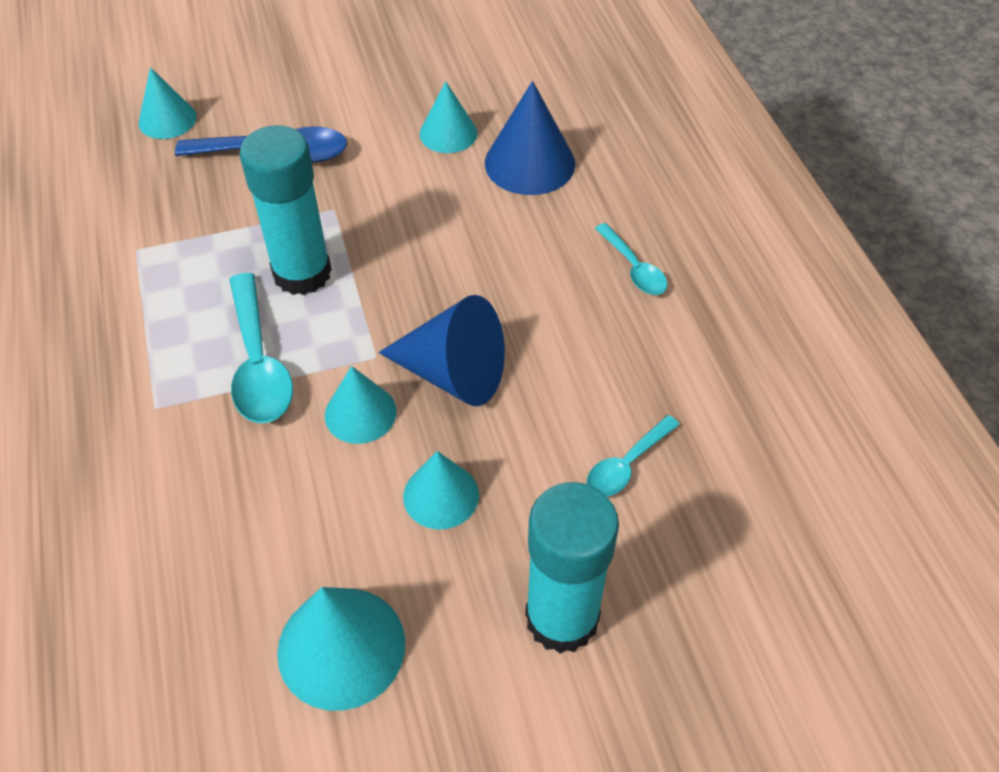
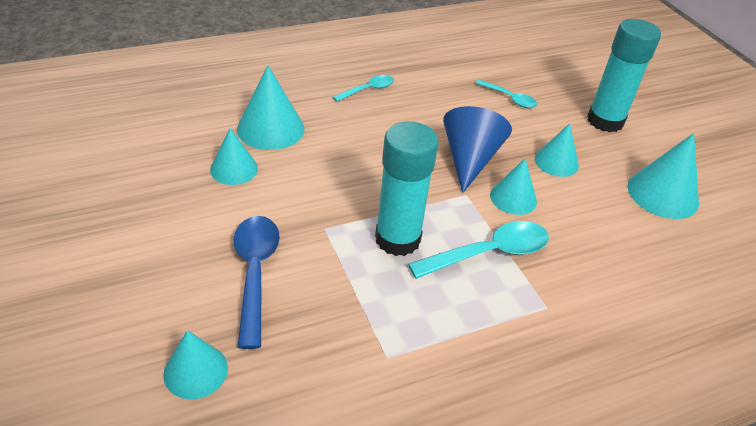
camera: 100 degrees left, 10 degrees down
blue cone [485,81,575,195] -> turquoise cone [237,65,305,150]

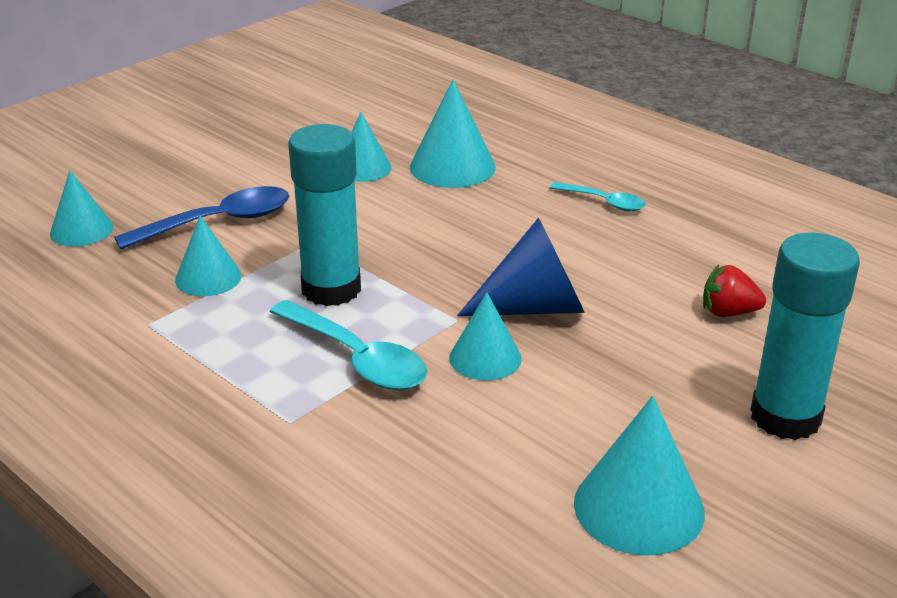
camera: 70 degrees right, 10 degrees down
turquoise spoon [475,80,537,108] -> red strawberry [703,265,766,317]
turquoise cone [535,123,579,177] -> turquoise cone moved to [175,216,242,296]

